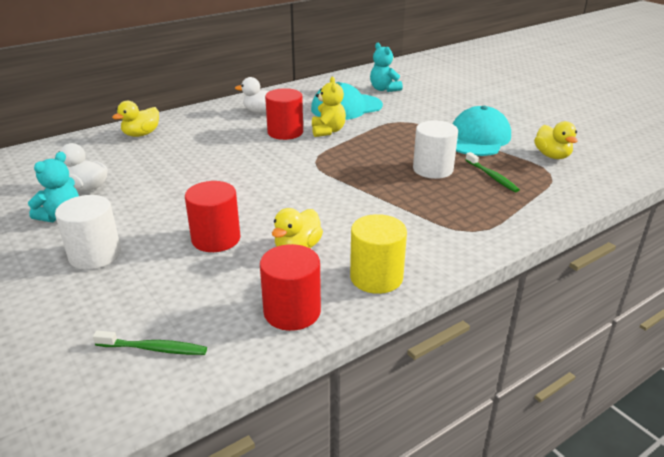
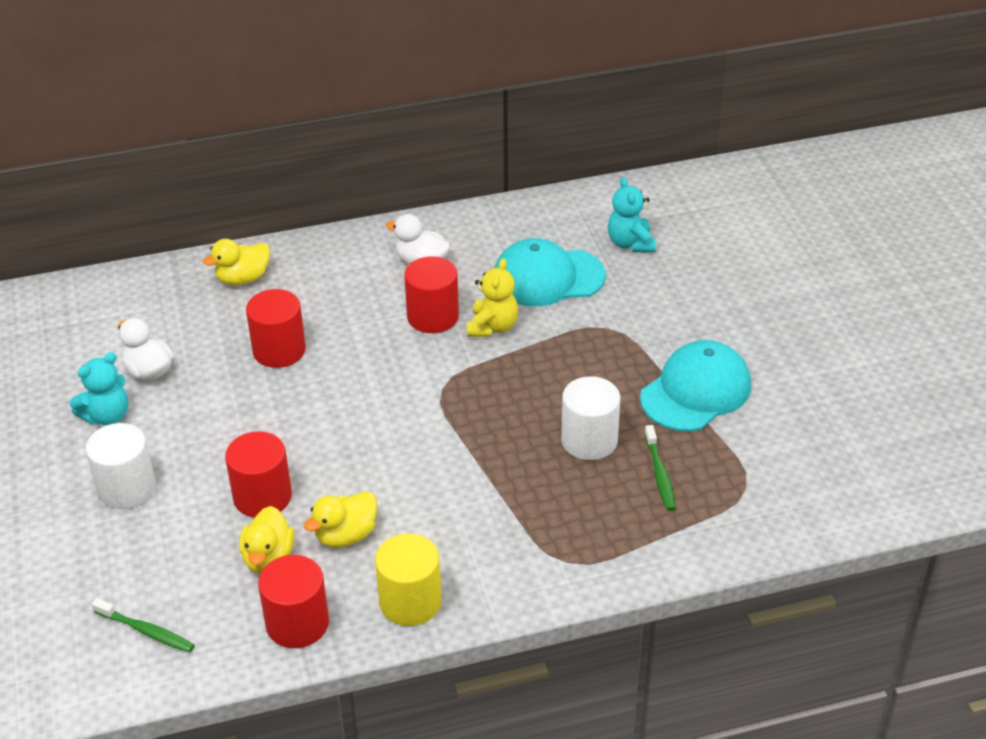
camera: 20 degrees right, 10 degrees up
yellow duck [534,121,578,159] -> yellow duck moved to [239,506,294,574]
none -> red cylinder [246,289,306,368]

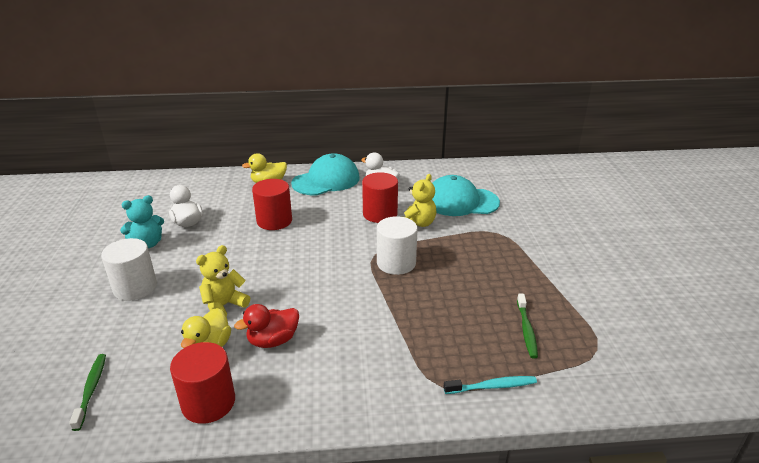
camera: 10 degrees right, 10 degrees down
green toothbrush [92,598,195,653] -> green toothbrush turned 135 degrees counterclockwise [69,354,106,431]
red cylinder [225,431,292,518] -> yellow teddy bear [196,245,250,317]
yellow duck [304,491,377,548] -> red duck [234,304,299,348]
yellow cylinder [375,534,442,626] -> none
white cylinder [561,376,620,460] -> white cylinder moved to [377,216,418,275]
turquoise teddy bear [608,177,656,252] -> none
turquoise cap [640,340,751,431] -> turquoise cap moved to [291,153,360,195]
none -> turquoise toothbrush [443,376,537,394]

